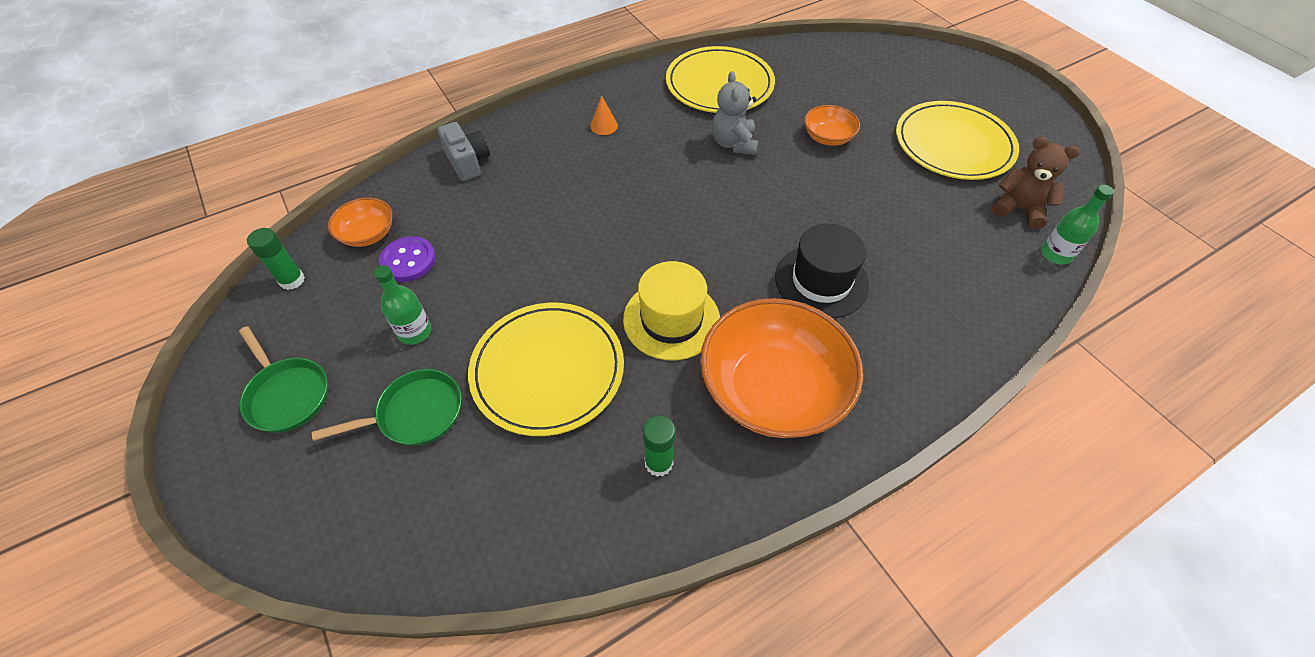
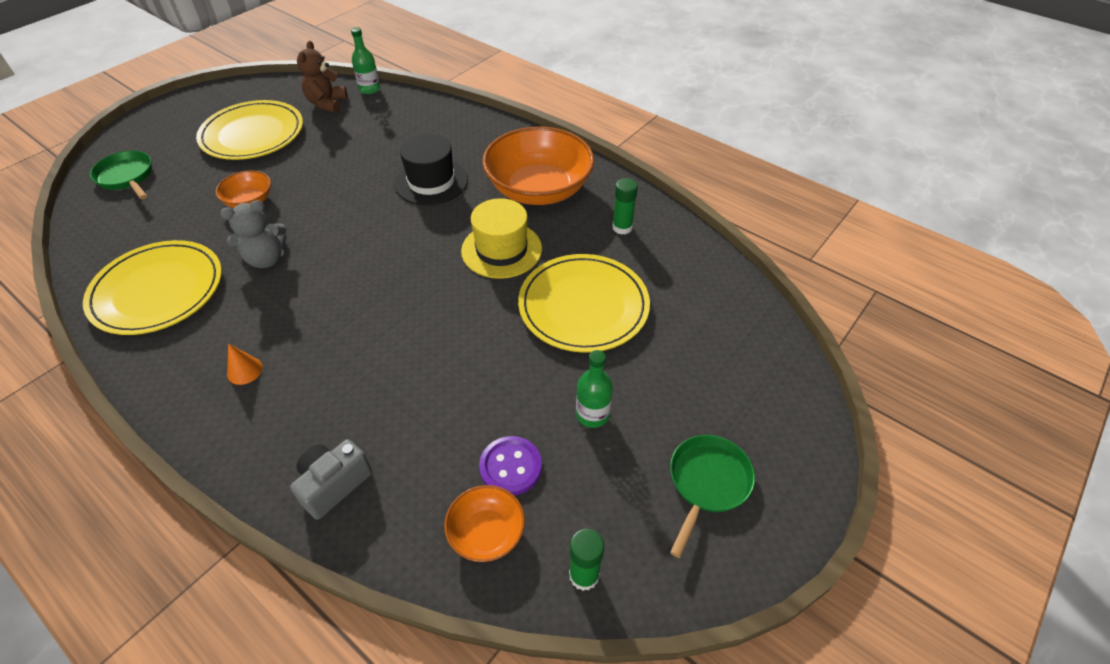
camera: 110 degrees left, 5 degrees down
green pan [312,369,462,446] -> green pan moved to [90,150,152,199]

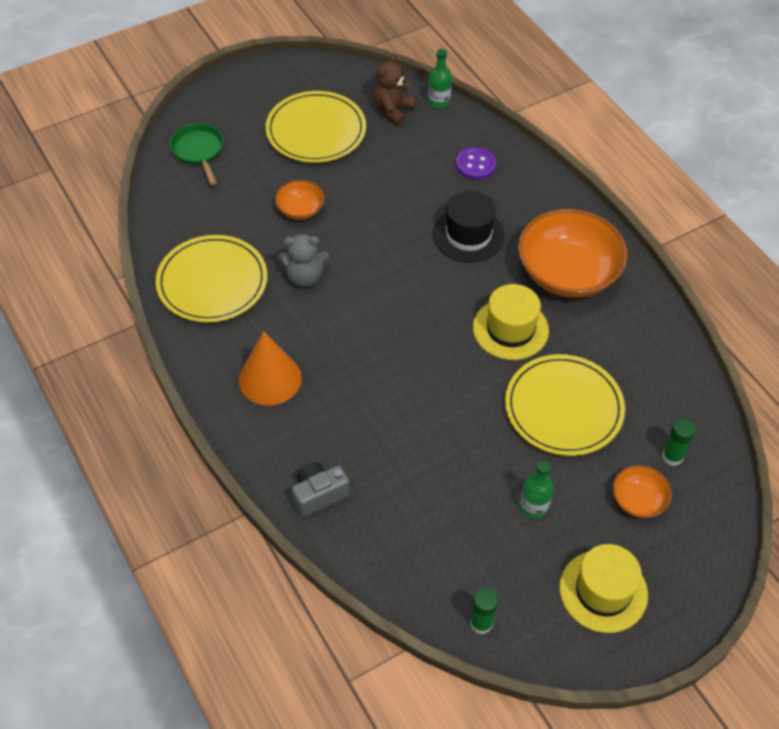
camera: 20 degrees right, 5 degrees up
orange cone [227,344,263,385] -> orange cone [239,331,302,406], size x2.22
orange bowl [444,485,525,562] -> orange bowl moved to [613,465,672,518]
purple button [479,436,542,496] -> purple button moved to [456,147,496,180]
green glue stick [612,178,638,235] -> green glue stick moved to [662,418,696,466]
green pan [670,435,755,558] -> yellow hat [559,544,648,633]

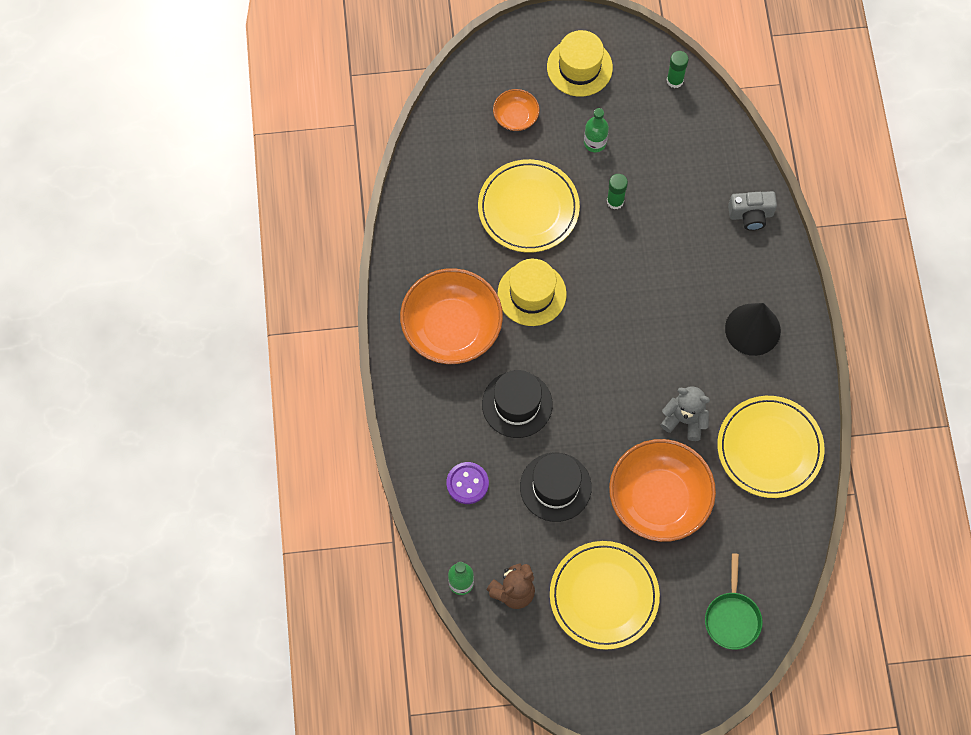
camera: 155 degrees left, 15 degrees up
orange cone [239,331,302,406] -> black cone [725,303,781,356]
orange bowl [275,180,325,220] -> orange bowl [609,439,716,542], size x2.09
green glue stick [662,418,696,466] -> green glue stick moved to [607,174,628,209]
none -> black hat [520,453,592,522]

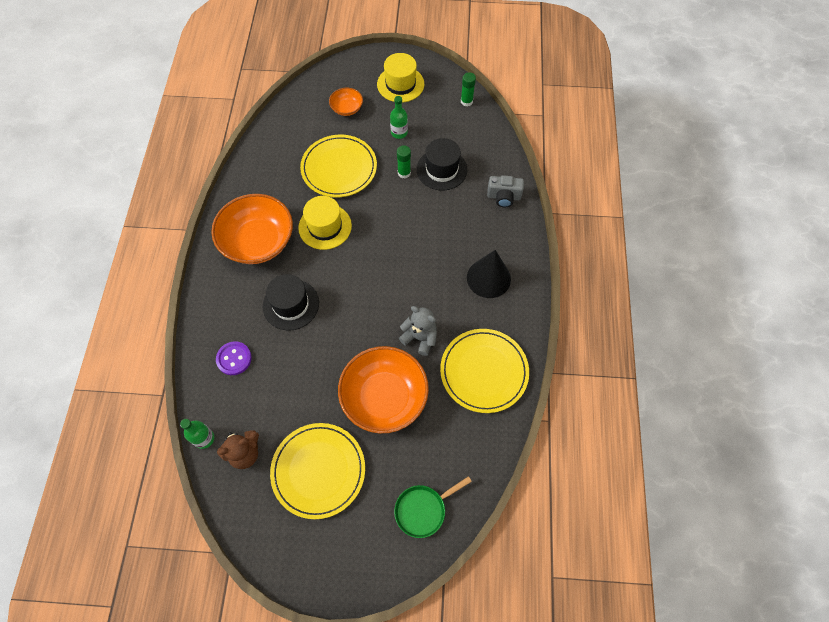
camera: 10 degrees right, 5 degrees down
black hat [520,453,592,522] -> black hat moved to [417,138,467,191]
green pan [705,553,763,650] -> green pan turned 45 degrees clockwise [394,476,472,538]

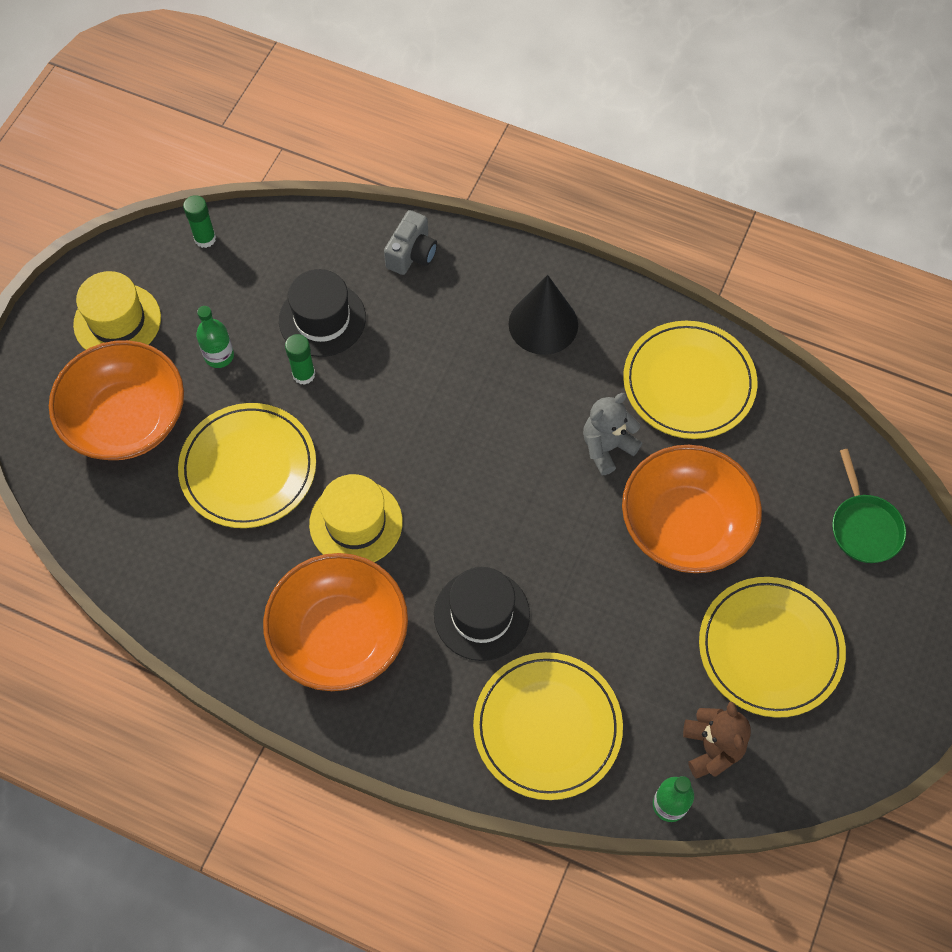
camera: 70 degrees left, 0 degrees up
purple button [216,341,252,375] -> yellow plate [473,652,623,800]
orange bowl [329,88,363,116] -> orange bowl [49,340,184,460], size x2.09

